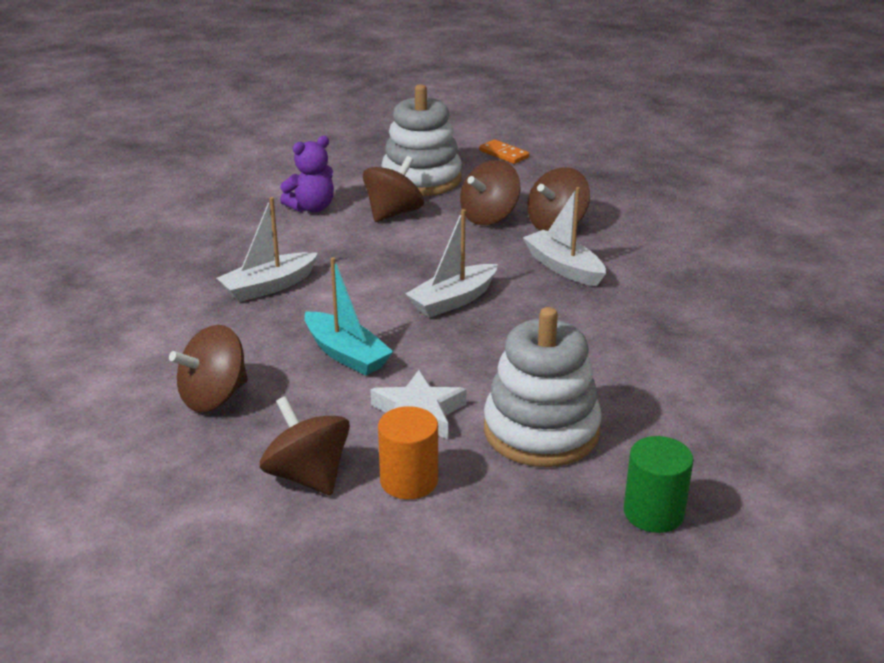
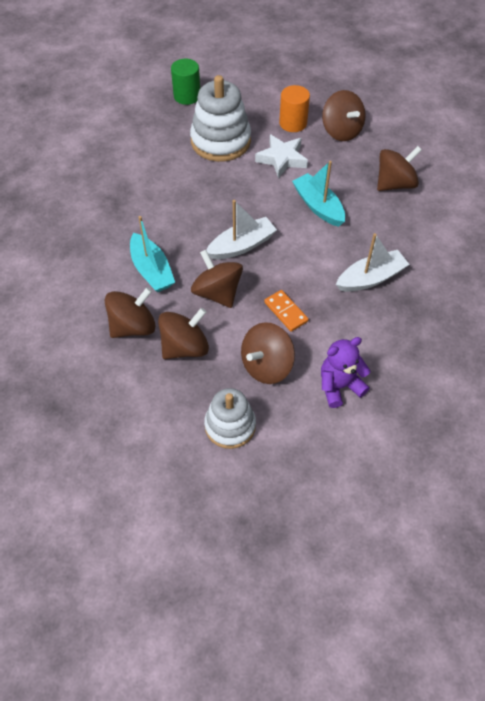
camera: 170 degrees left, 25 degrees up
white stacking toy [381,84,462,196] -> white stacking toy [204,388,256,449], size x0.64
orange domino [479,140,529,164] -> orange domino moved to [264,290,308,332]
white boat [523,187,606,286] -> turquoise boat [130,216,175,292]
none -> brown spinning top [191,250,243,308]

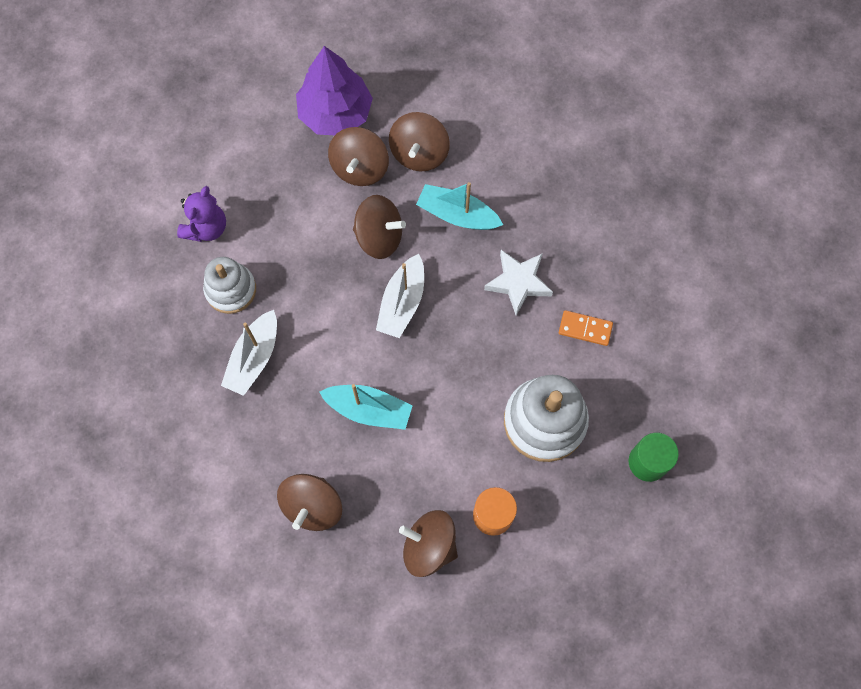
camera: 140 degrees right, 15 degrees up
white stacking toy [204,388,256,449] -> white stacking toy moved to [203,257,256,314]
brown spinning top [241,322,295,384] -> none
white star [255,134,308,178] -> white star moved to [484,250,553,316]
orange domino [264,290,308,332] -> orange domino moved to [559,310,613,346]
none -> purple tree [296,46,373,135]

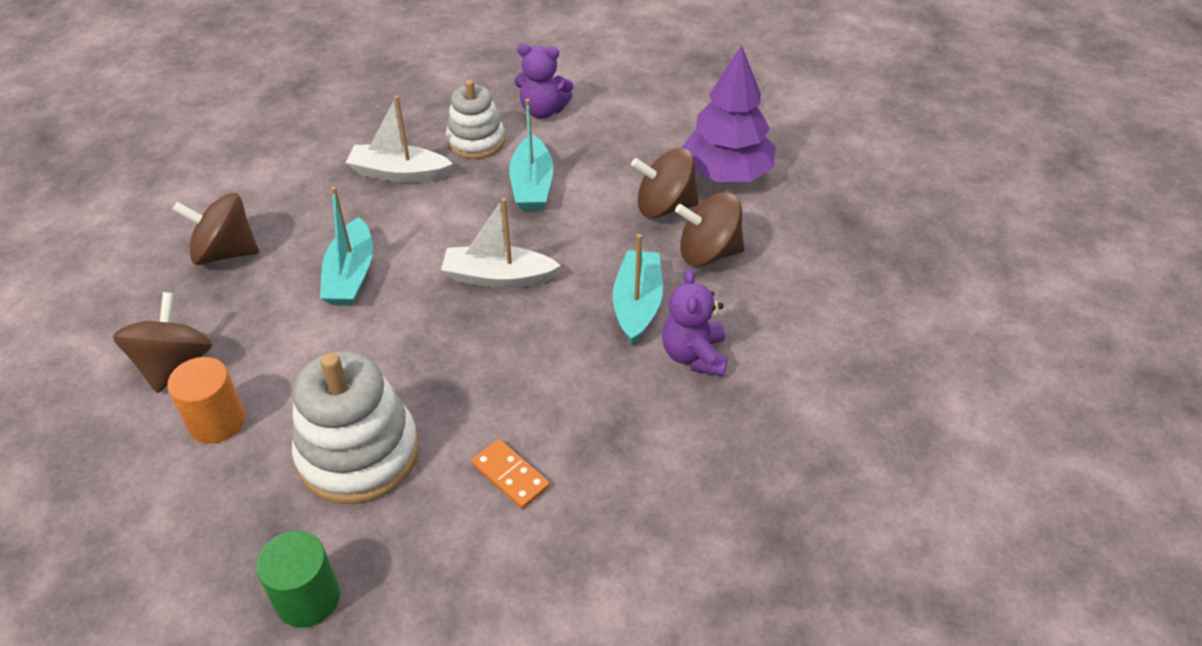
camera: 75 degrees right, 25 degrees down
brown spinning top [353,195,406,259] -> none
white star [484,250,553,316] -> none
orange domino [559,310,613,346] -> orange domino turned 45 degrees counterclockwise [471,439,550,509]
none -> turquoise boat [509,99,553,211]
none -> purple teddy bear [662,269,728,377]

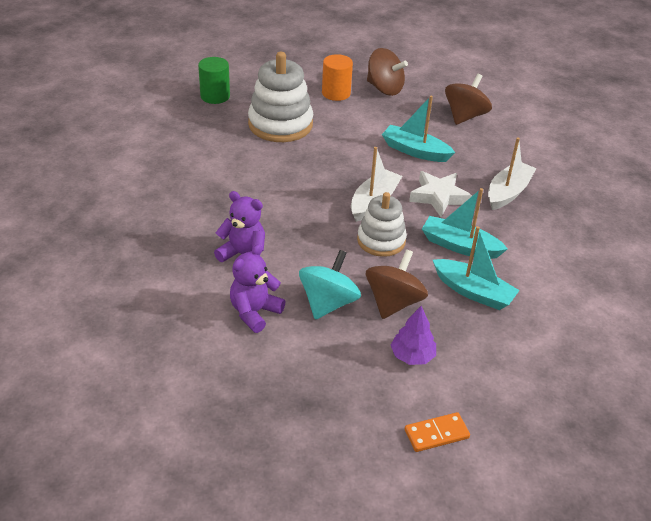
camera: 115 degrees right, 5 degrees down
white stacking toy [446,80,505,159] -> white stacking toy moved to [357,192,407,257]
orange domino [471,439,550,509] -> orange domino moved to [405,412,470,452]
purple teddy bear [514,44,574,119] -> purple teddy bear moved to [230,244,286,333]
turquoise boat [613,234,663,344] -> turquoise boat moved to [433,226,520,310]
brown spinning top [675,193,744,266] -> turquoise spinning top [299,250,361,320]
purple tree [681,45,775,182] -> purple tree [391,306,436,365], size x0.53
none -> white star [409,171,472,217]

